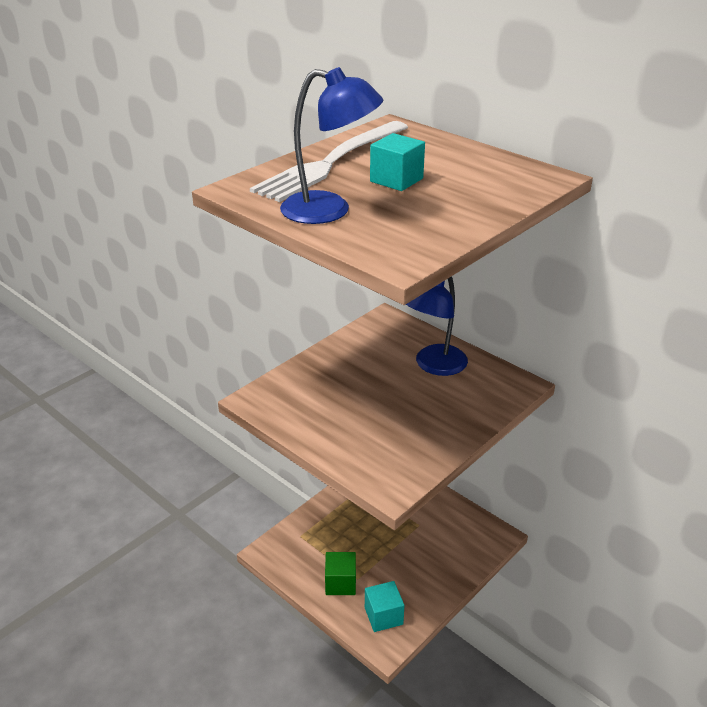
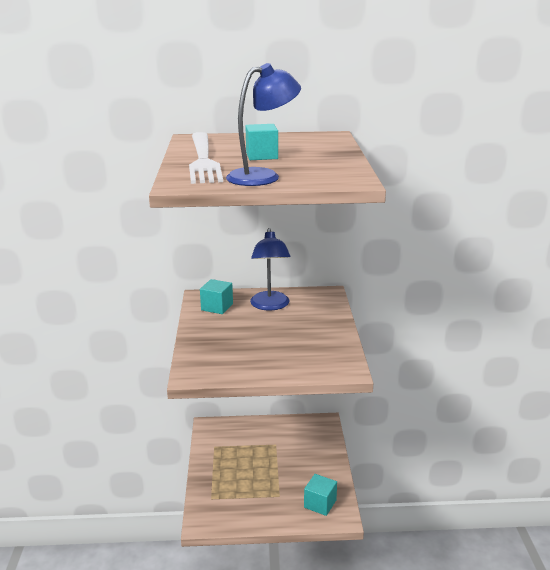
camera: 45 degrees left, 10 degrees down
green cube [325,552,356,595] -> none
none -> turquoise cube [200,279,233,314]

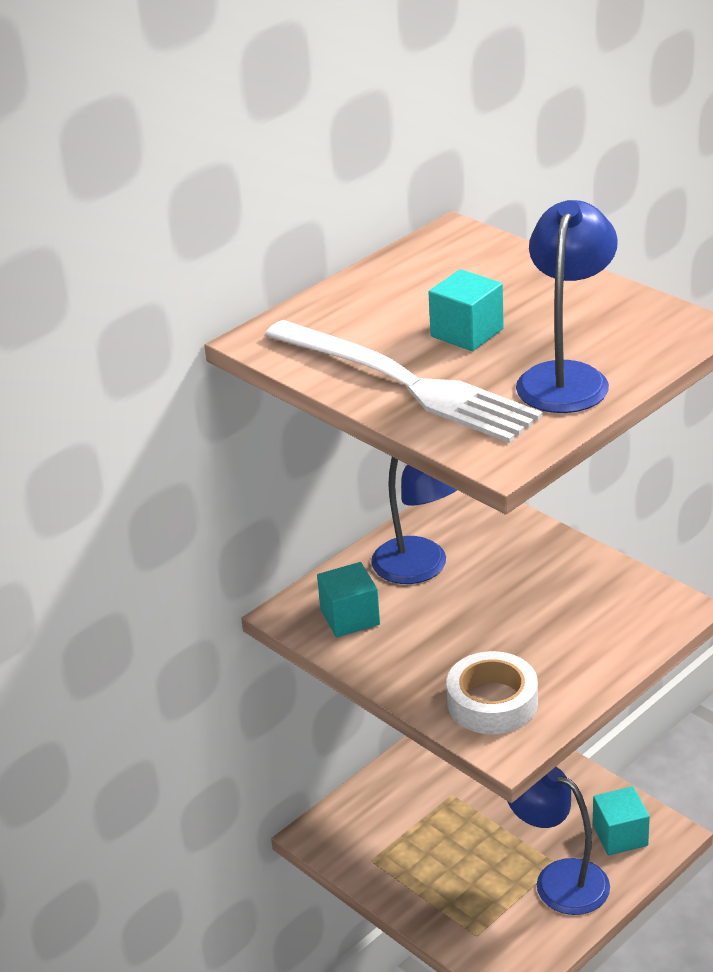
camera: 40 degrees left, 10 degrees up
none -> white tape [446,651,538,734]
none -> blue lamp [507,767,610,915]

